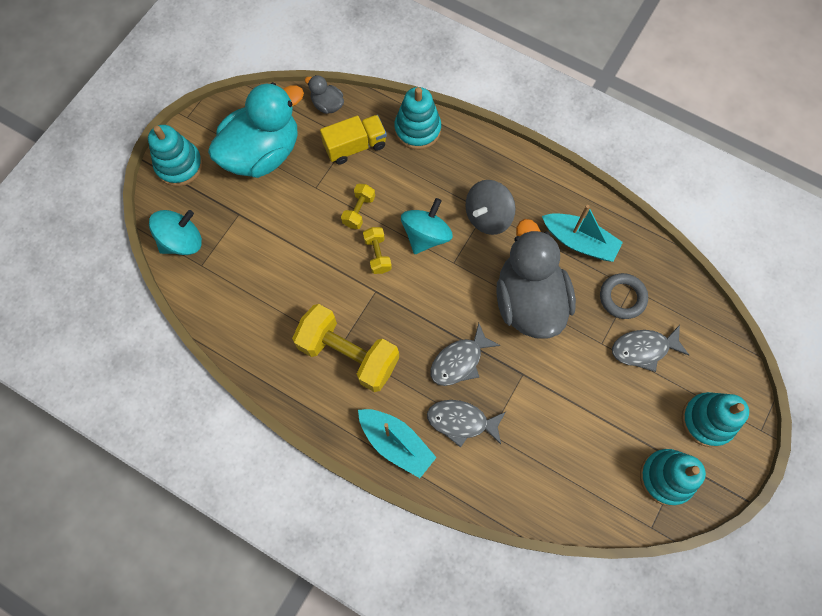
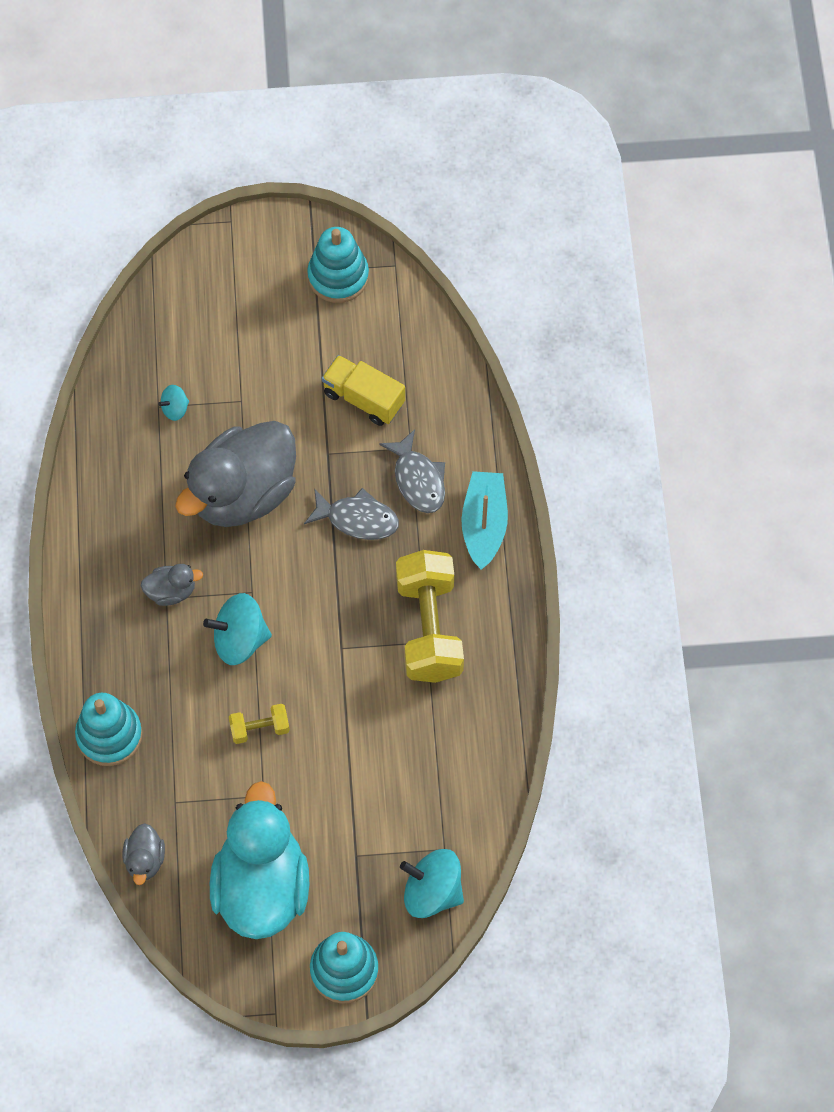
camera: 125 degrees left, 5 degrees down
turquoise duck [208,82,304,178] -> turquoise duck turned 75 degrees clockwise [210,781,309,939]
yellow truck [320,115,387,165] -> yellow truck moved to [322,355,405,426]
yellow dumbbell [363,227,392,274] -> none
grey spinning top [466,180,516,235] -> grey duck [141,564,203,606]
turquoise boat [542,205,623,262] -> none
grey ring [600,273,648,319] -> turquoise spinning top [158,385,189,421]
grey fish [612,325,689,372] -> none
turquoise stacking toy [681,392,749,447] -> none

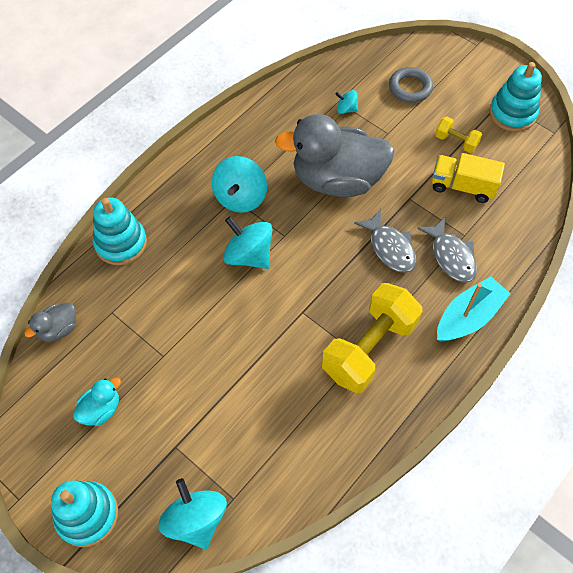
camera: 45 degrees right, 5 degrees down
grey duck [141,564,203,606] -> turquoise spinning top [212,156,267,213]
turquoise duck [210,781,309,939] -> turquoise duck [73,378,121,426], size x0.43
yellow dumbbell [229,704,290,744] -> yellow dumbbell moved to [435,117,482,153]
yellow truck [322,355,405,426] -> yellow truck turned 60 degrees counterclockwise [432,153,505,203]
grey fish [379,429,445,513] -> grey fish turned 45 degrees counterclockwise [417,217,477,283]
none -> grey ring [389,67,433,103]

